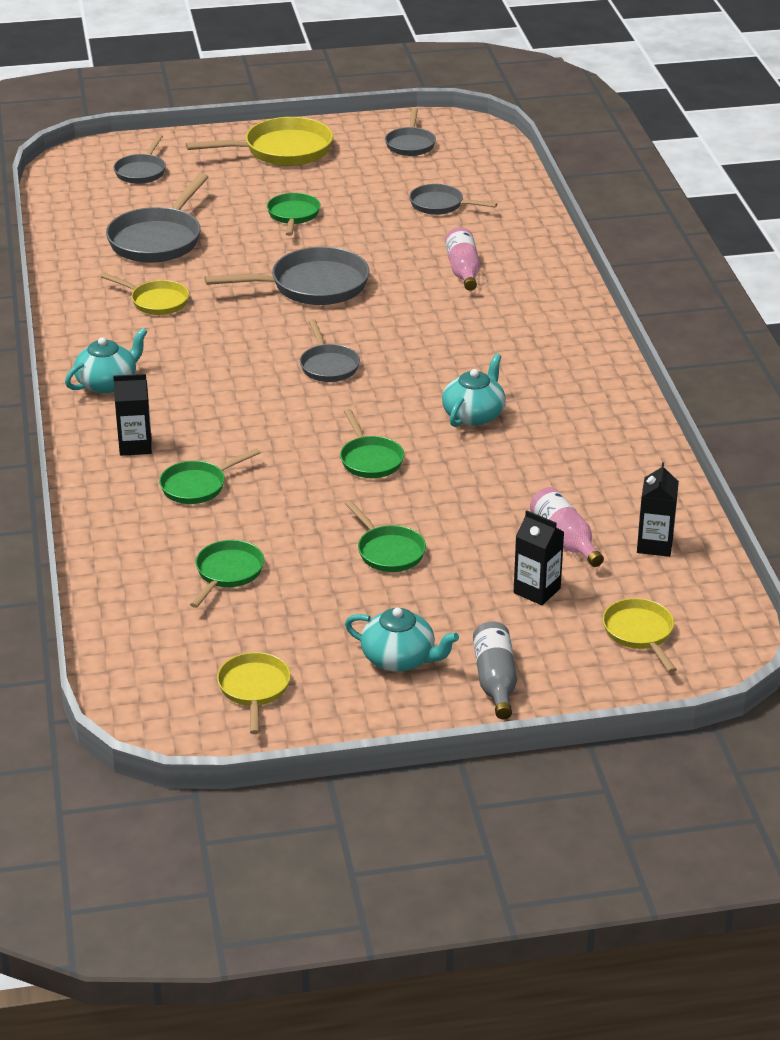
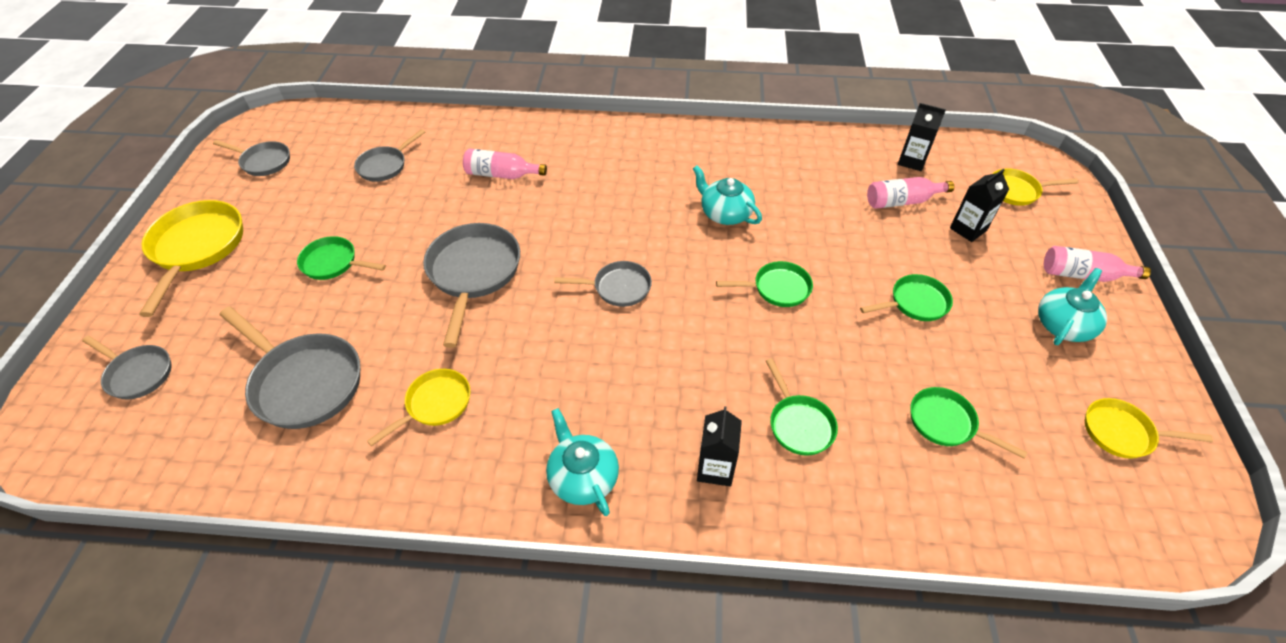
camera: 75 degrees left, 15 degrees up
grey bottle [473,622,517,719] -> pink bottle [1044,246,1151,282]

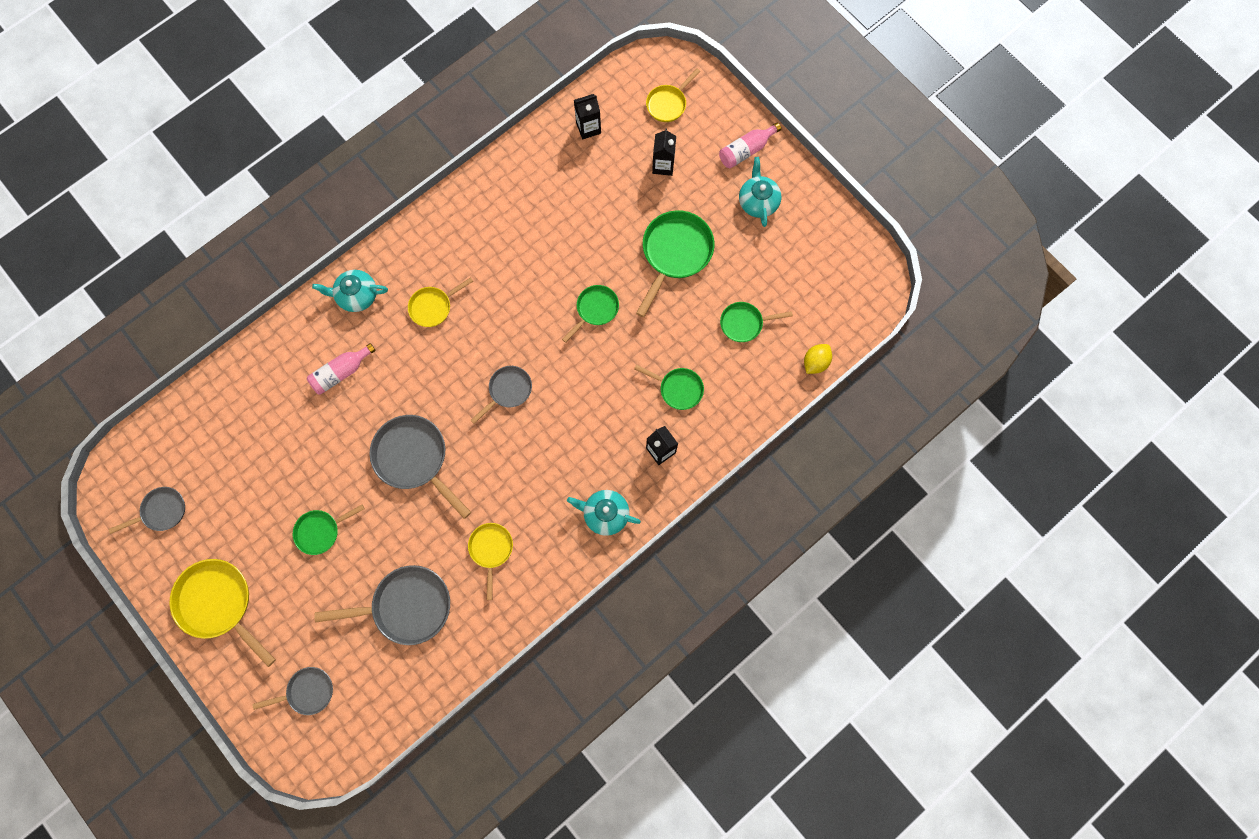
camera: 45 degrees left, 25 degrees up
grey pan [354,129,425,182] -> none
turquoise teapot [693,165,762,225] -> turquoise teapot moved to [312,270,388,312]
green pan [860,274,953,321] -> green pan [636,210,714,317], size x1.71
pink bottle [867,177,954,209] -> none
yellow pan [1085,398,1213,459] -> yellow pan moved to [408,277,473,327]
none -> yellow lemon [804,344,832,374]

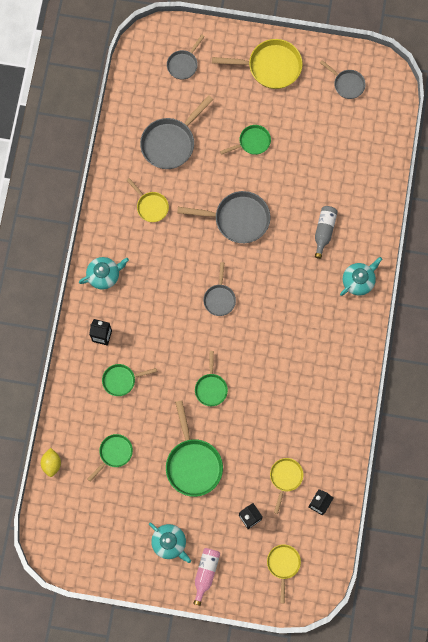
camera: 140 degrees right, 0 degrees up
grey pan [108,487,185,534] -> grey pan turned 75 degrees counterclockwise [320,60,366,99]
green pan [293,505,365,555] -> green pan turned 45 degrees clockwise [220,125,271,155]
pink bottle [307,343,376,395] -> grey bottle [315,206,338,259]
yellow pan [408,277,473,327] -> yellow pan moved to [270,458,303,514]

